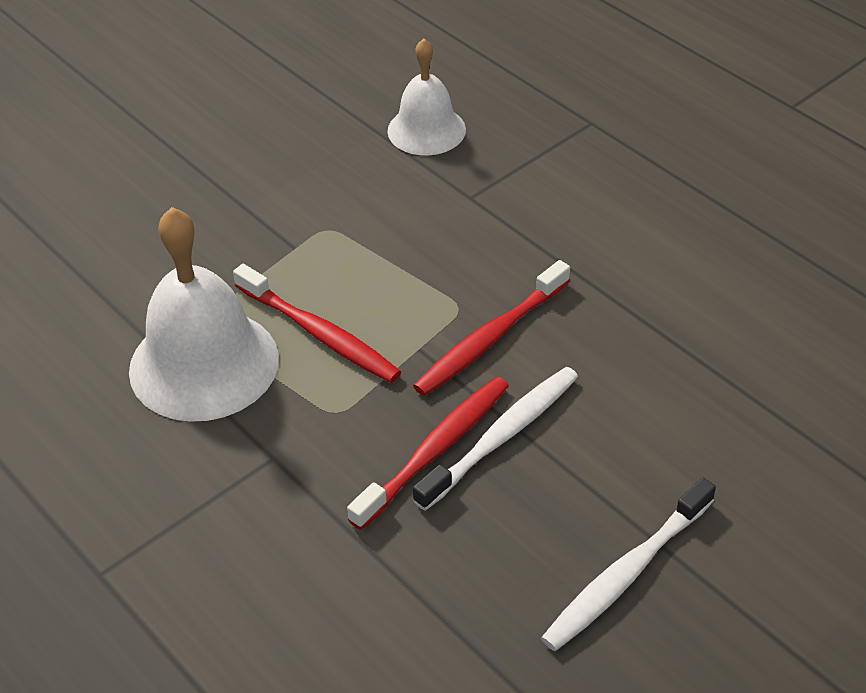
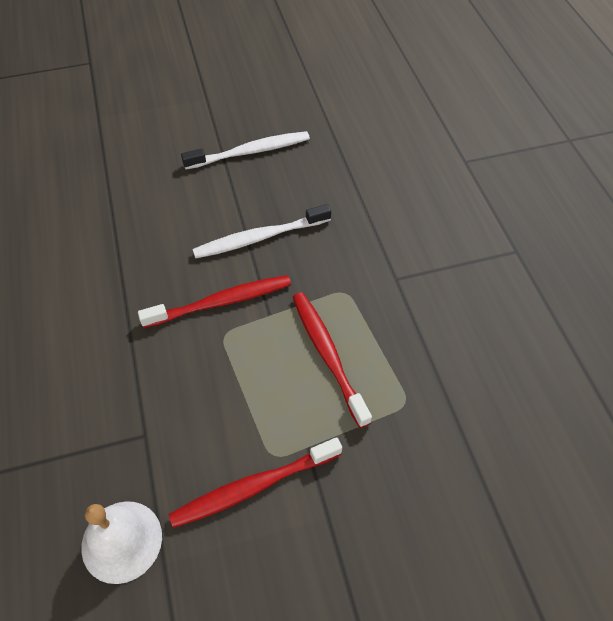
camera: 155 degrees left, 10 degrees up
white bell [129,207,279,422] -> none
red toothbrush [347,377,508,530] -> red toothbrush moved to [169,437,342,528]

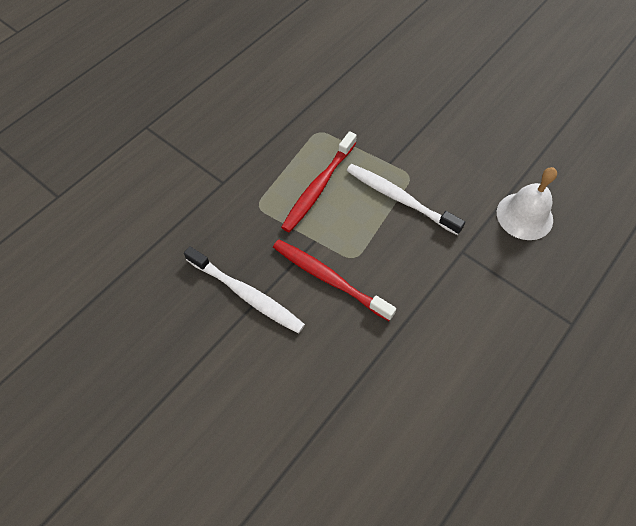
camera: 125 degrees left, 5 degrees up
red toothbrush [169,437,342,528] -> none
white toothbrush [181,131,310,169] -> white toothbrush moved to [347,164,465,235]

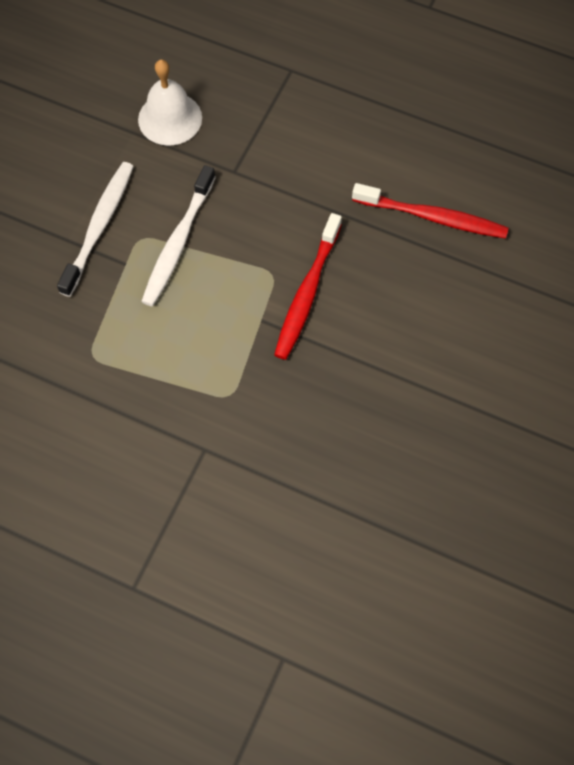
camera: 105 degrees left, 5 degrees up
white toothbrush [184,246,305,334] -> white toothbrush moved to [57,162,134,297]
red toothbrush [281,131,357,232] -> red toothbrush moved to [352,183,509,239]

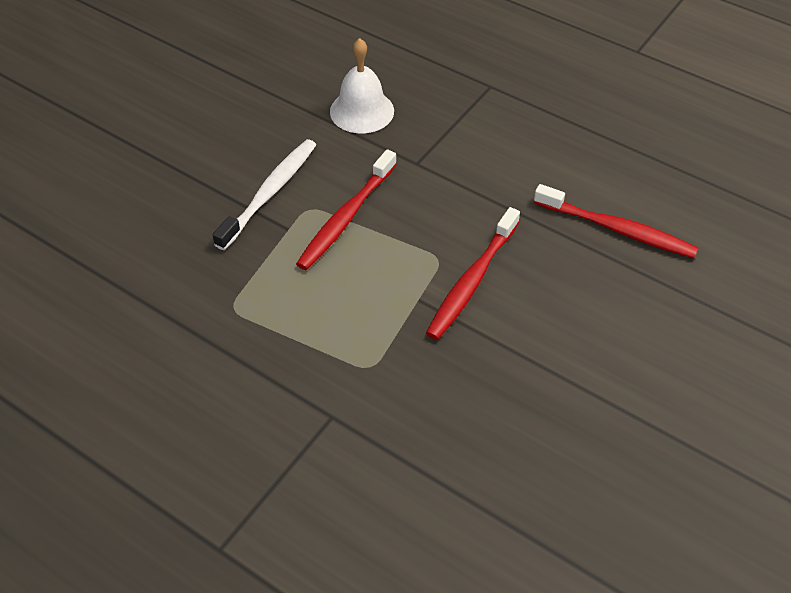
camera: 10 degrees right, 15 degrees down
white toothbrush [141,165,216,306] -> red toothbrush [296,149,397,270]

